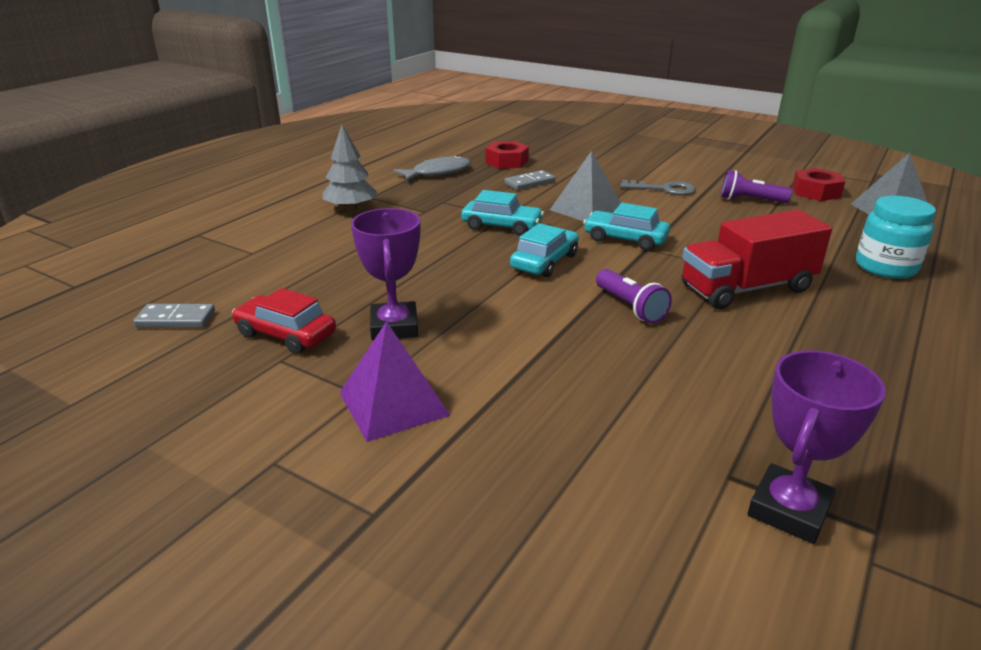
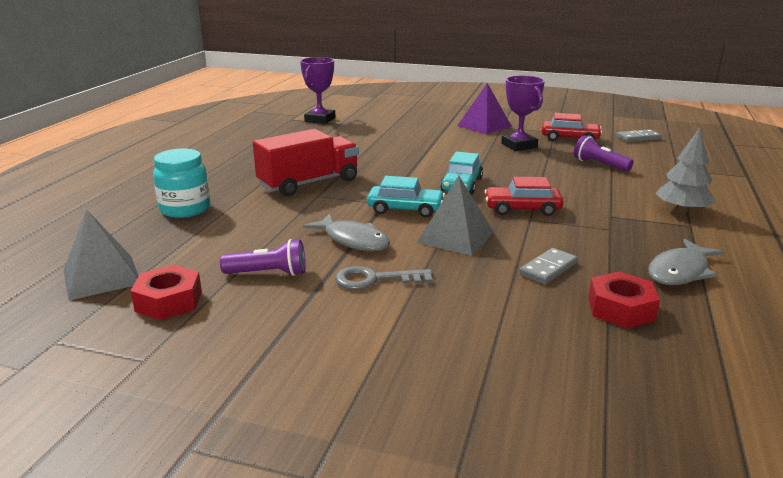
camera: 165 degrees right, 5 degrees down
turquoise car [461,190,544,236] -> red car [484,177,564,216]
purple flashlight [596,269,672,323] -> purple flashlight moved to [574,135,634,172]
none -> grey fish [303,213,390,251]

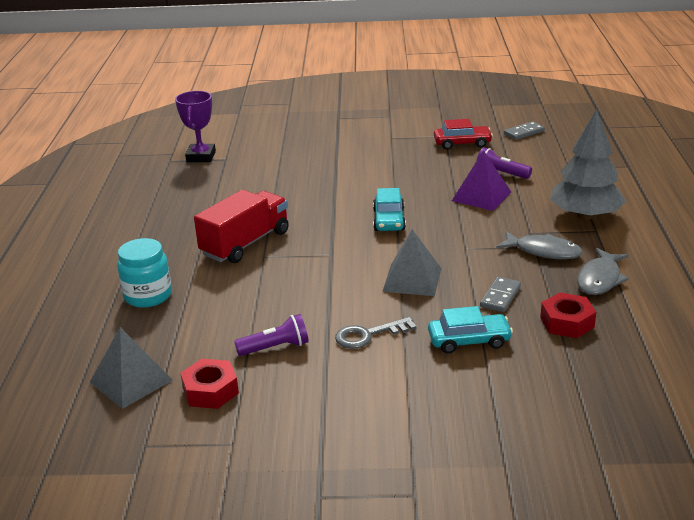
camera: 15 degrees left, 5 degrees up
grey fish [303,213,390,251] -> grey fish moved to [496,231,583,259]
turquoise car [367,176,445,217] -> turquoise car moved to [428,306,513,353]
purple pyramid [457,83,512,135] -> purple pyramid moved to [452,150,511,211]
red car [484,177,564,216] -> none
purple trophy [501,75,545,151] -> none
grey tree [655,128,715,213] -> grey tree [550,109,626,220], size x1.52

